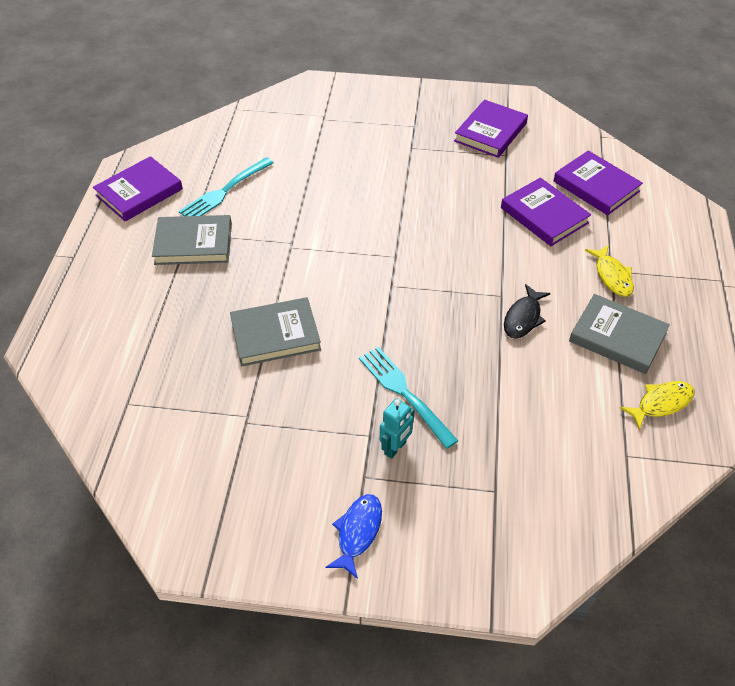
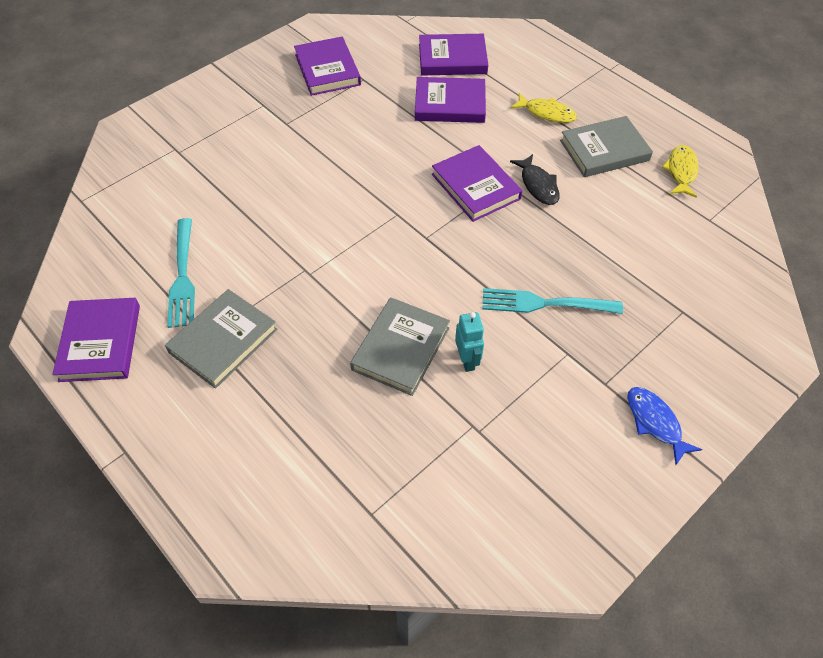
camera: 50 degrees left, 5 degrees up
turquoise robot [380,398,414,459] -> turquoise robot moved to [455,312,484,372]
none -> purple book [432,145,522,222]

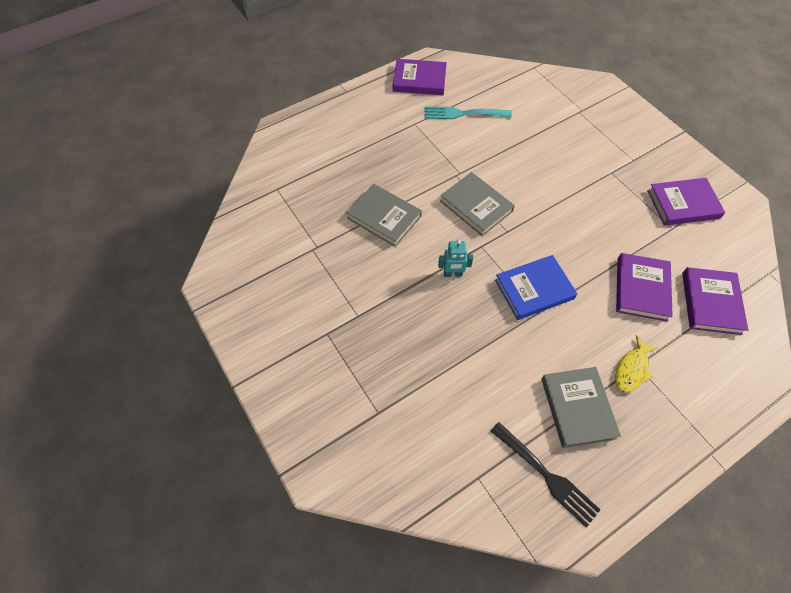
camera: 100 degrees right, 5 degrees up
grey book [165,289,278,389] -> grey book moved to [440,172,515,236]
purple book [432,145,522,222] -> blue book [495,255,577,320]
turquoise robot [455,312,484,372] -> turquoise robot moved to [438,240,473,277]
turquoise fork [482,288,623,314] -> none
black fish [510,154,560,205] -> none
blue fish [627,387,702,465] -> none
yellow fish [661,145,699,198] -> black fork [491,422,600,527]

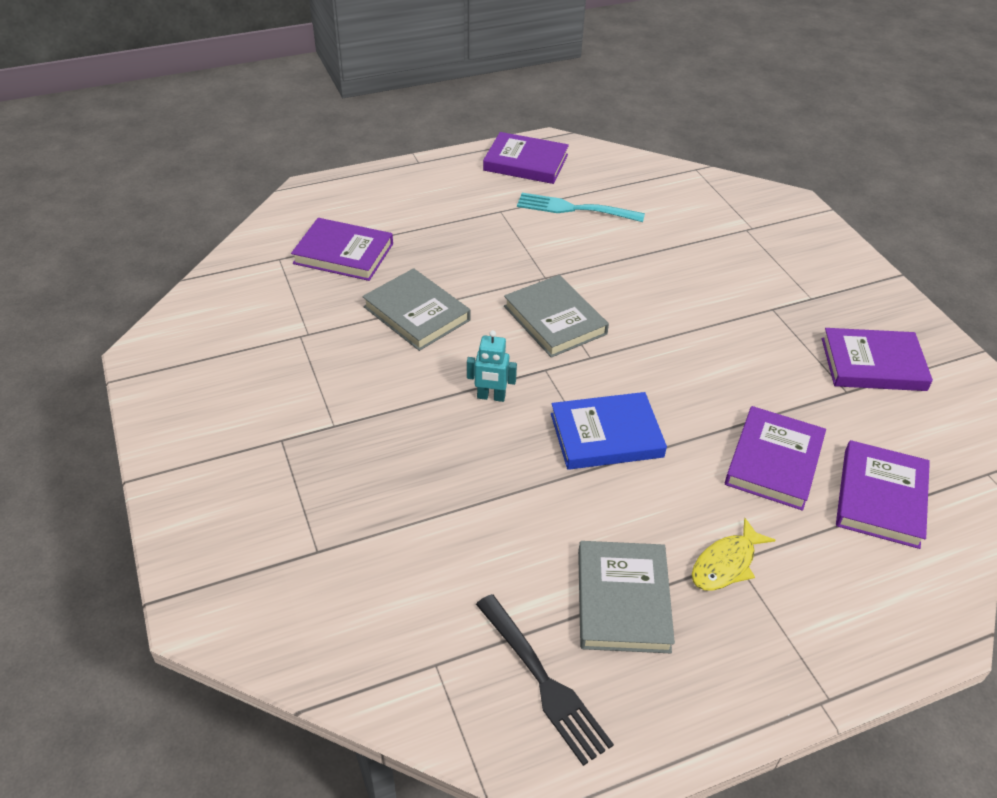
camera: 10 degrees right, 15 degrees down
none -> purple book [291,218,393,281]

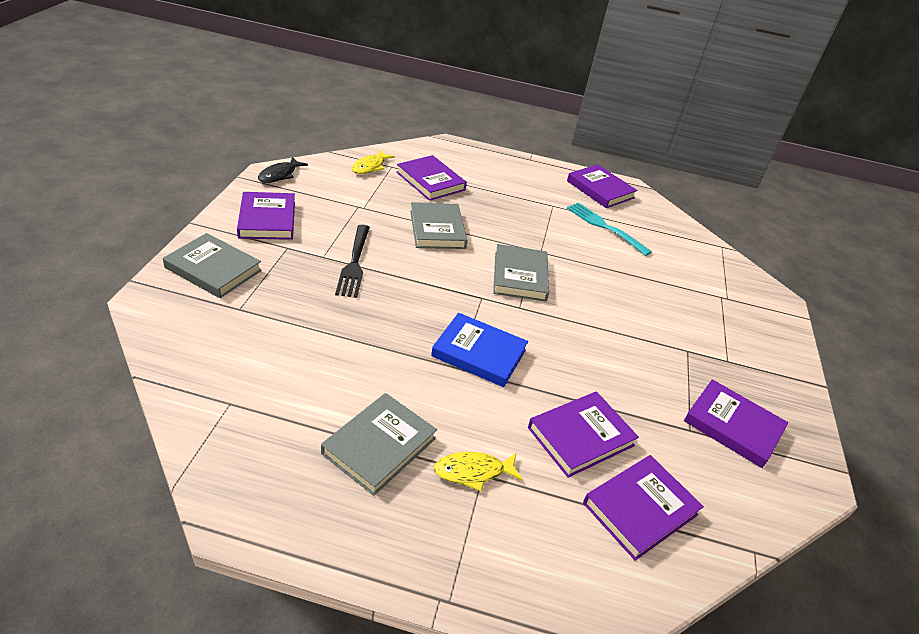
camera: 30 degrees right, 5 degrees down
turquoise robot [467,330,517,402] -> none
black fork [476,594,614,766] -> black fork moved to [335,225,370,298]
none -> grey book [163,233,262,298]
none -> purple book [237,192,295,240]
none -> black fish [258,157,308,183]
none -> yellow fish [352,150,395,174]

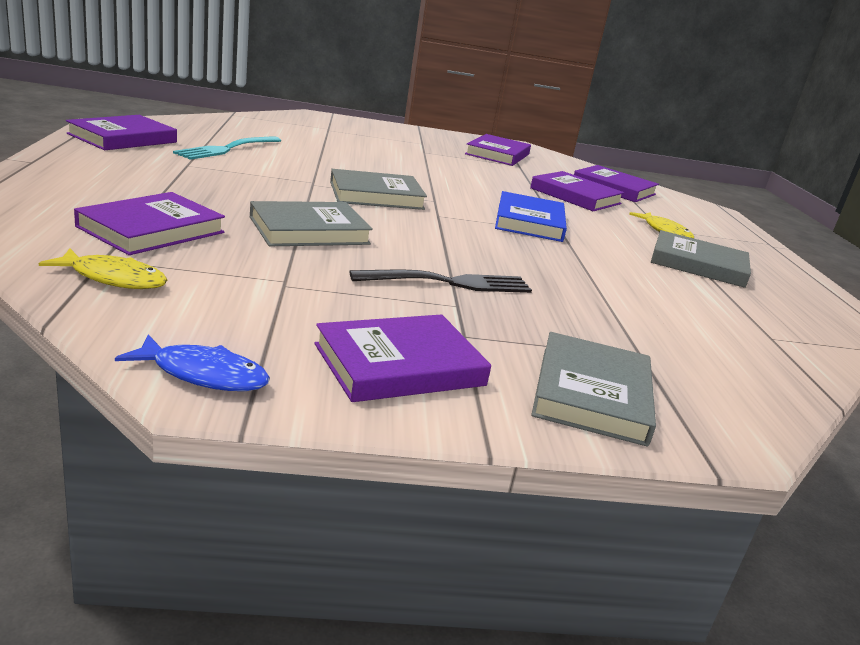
camera: 105 degrees left, 15 degrees down
black fish [258,157,308,183] -> blue fish [115,335,270,391]

